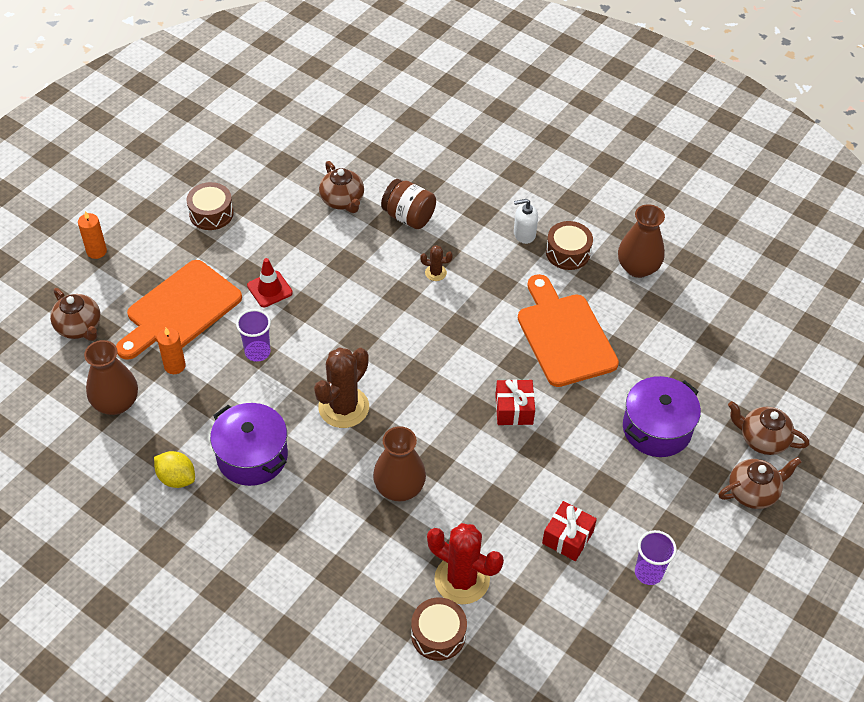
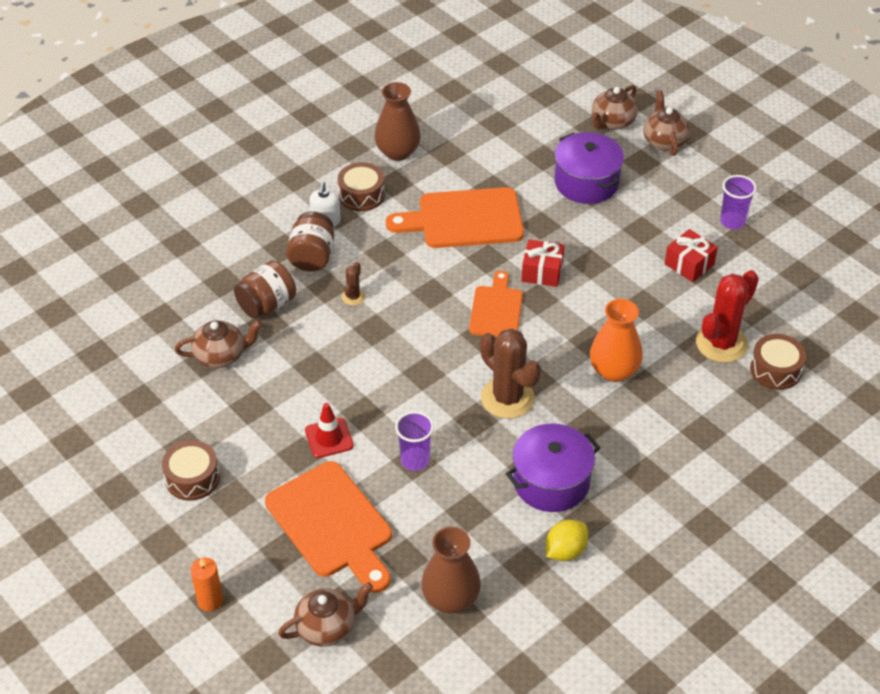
camera: 75 degrees left, 5 degrees down
orange candle [157,328,186,374] -> none
brown vase [373,426,426,502] -> orange vase [590,299,643,382]
none -> brown jar [286,211,334,271]
none -> orange cutting board [469,271,523,337]

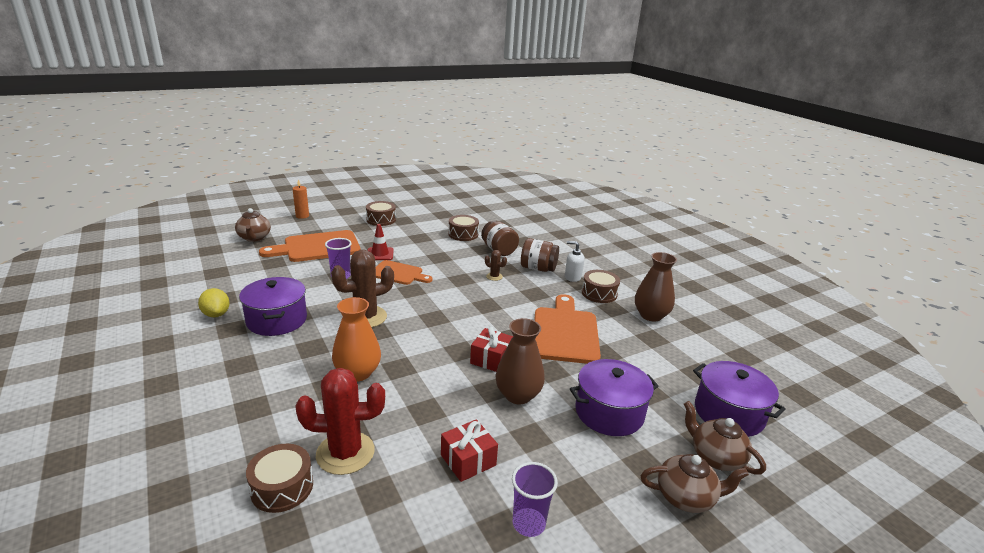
camera: 100 degrees right, 20 degrees down
brown teapot [175,320,262,368] -> brown drum [448,215,479,241]
brown vase [421,527,481,613] -> brown vase moved to [495,318,545,404]
orange cutting board [469,271,523,337] -> orange cutting board moved to [376,260,433,285]
red cactus [696,270,759,363] -> red cactus turned 60 degrees counterclockwise [295,368,385,475]
none -> purple pot [693,361,785,437]

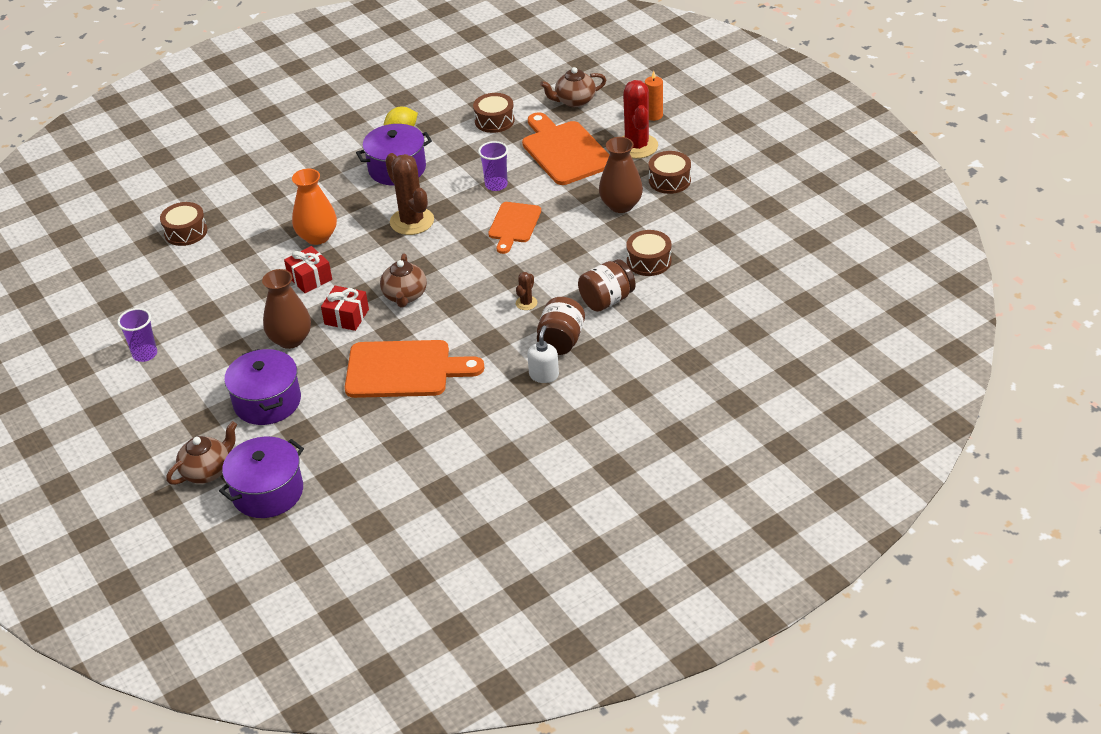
camera: 90 degrees right, 15 degrees up
red cactus [295,368,385,475] -> red cactus moved to [622,80,658,159]
red traffic cone [367,224,394,260] -> none
red gift [441,419,498,482] -> red gift moved to [284,246,332,293]
brown drum [582,270,620,303] -> brown drum moved to [473,93,515,133]
brown vase [635,252,677,322] -> brown vase moved to [599,137,643,213]
brown teapot [640,454,749,513] -> brown teapot moved to [380,253,427,307]

